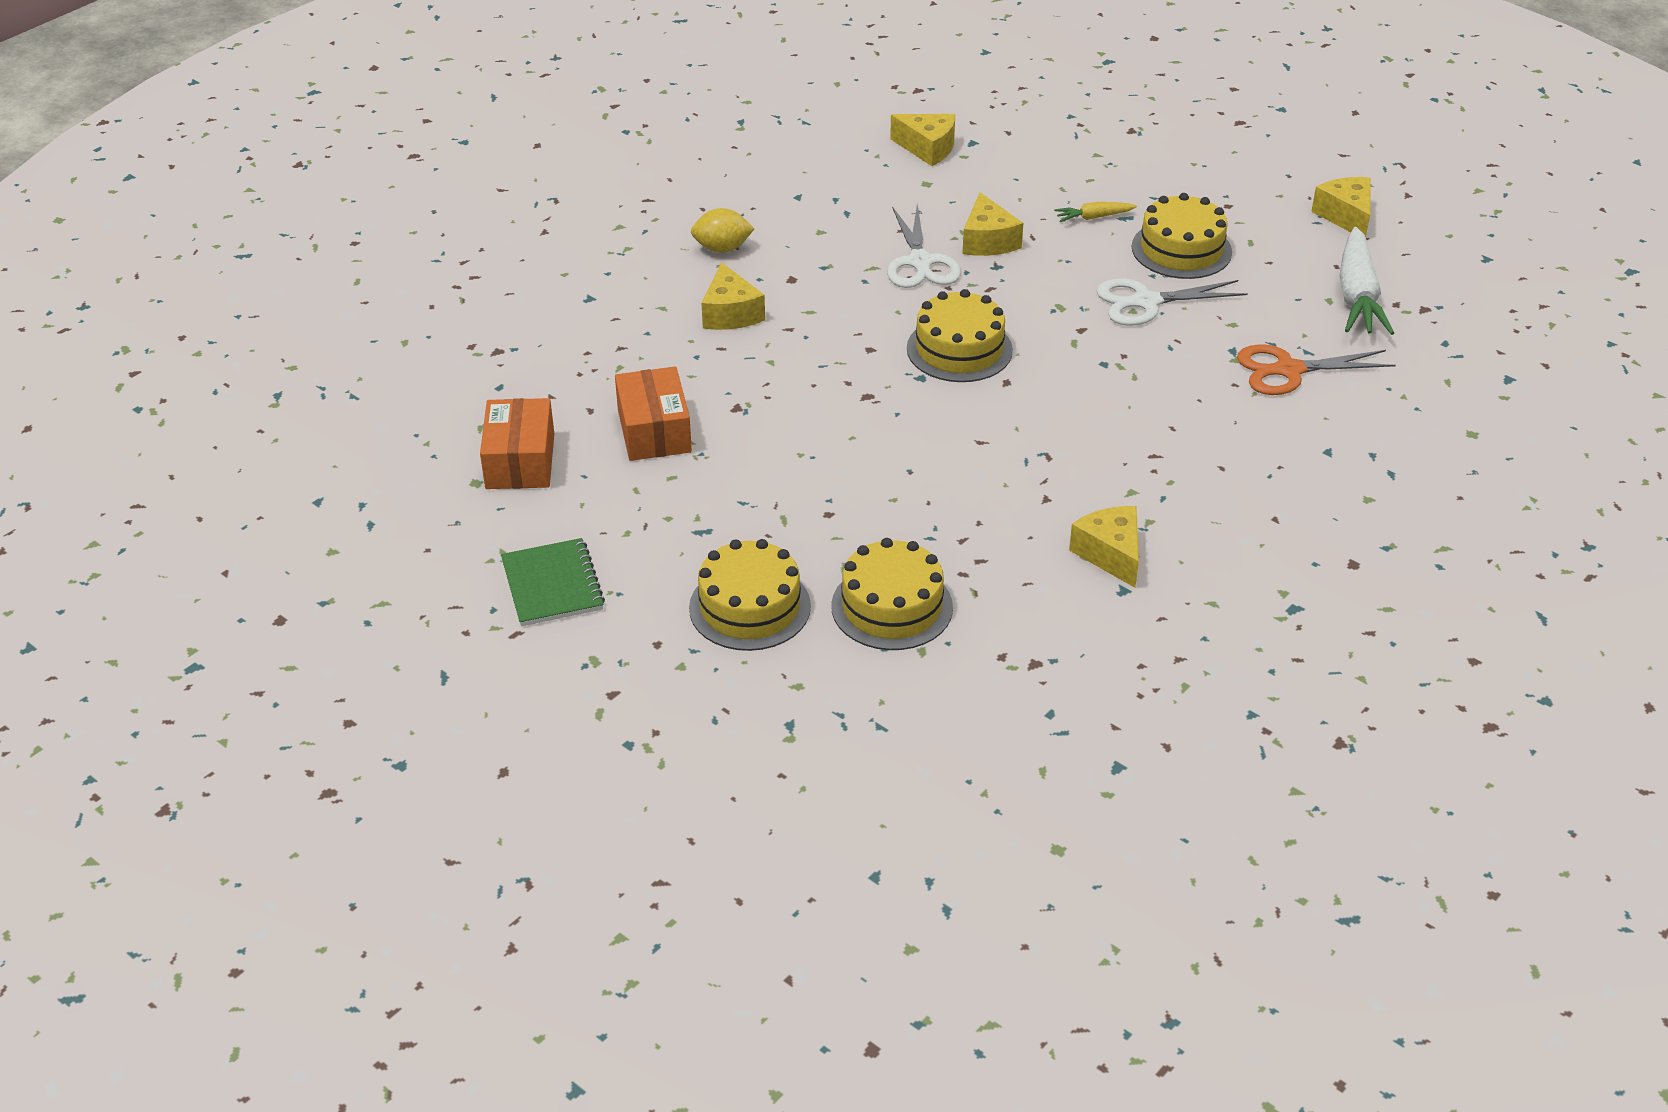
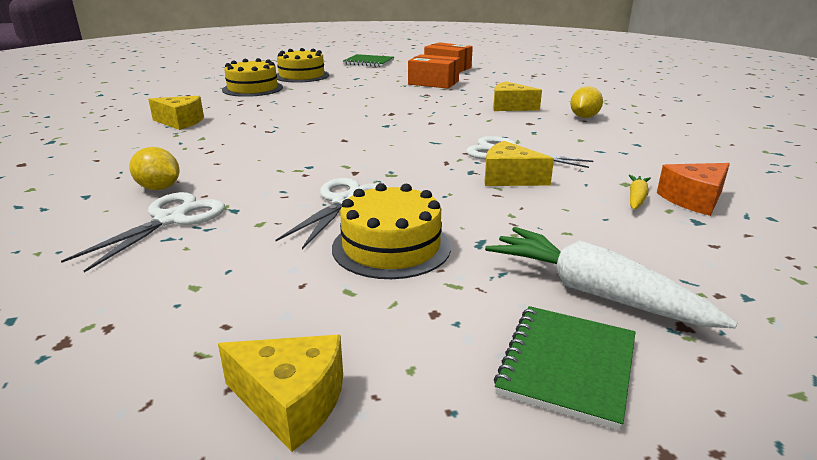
camera: 125 degrees right, 15 degrees down
yellow cheese [890,114,955,166] -> orange cheese [657,163,730,216]
yellow cake [907,289,1013,382] -> none
yellow carrot [1054,202,1137,222] -> yellow carrot moved to [629,175,651,210]
orange scissors [1237,344,1396,395] -> white scissors [61,192,225,272]
white carrot [1340,227,1394,335] -> white carrot moved to [485,227,737,328]
none -> yellow lemon [129,147,180,190]
none -> green notebook [494,306,636,430]

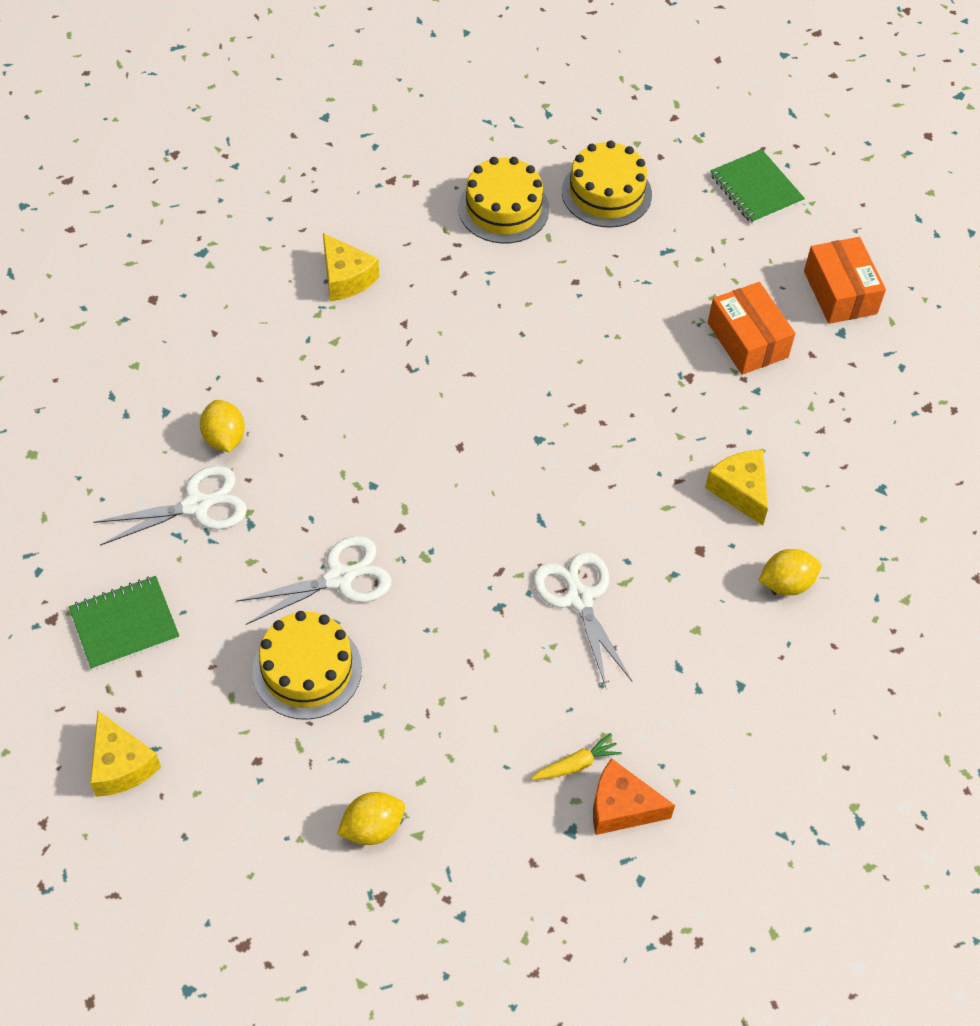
camera: 40 degrees right, 30 degrees up
yellow cheese [485,141,554,186] -> none
white carrot [485,227,737,328] -> yellow lemon [337,792,405,845]
green notebook [494,306,636,430] -> green notebook moved to [69,576,179,670]

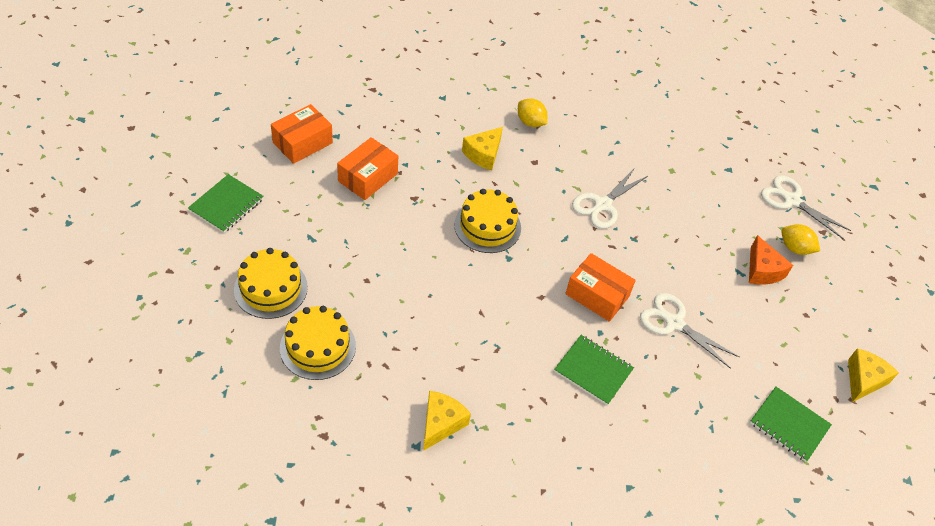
camera: 120 degrees left, 5 degrees down
white scissors [93,466,247,546] -> white scissors moved to [761,175,851,239]
yellow lemon [200,400,245,452] -> none
yellow cake [252,611,362,720] -> yellow cake moved to [454,189,521,253]
yellow carrot [531,733,622,780] -> none
orange cheese [593,758,675,835] -> orange cheese moved to [749,235,793,285]
none -> green notebook [554,335,634,405]
none -> orange box [565,253,636,322]

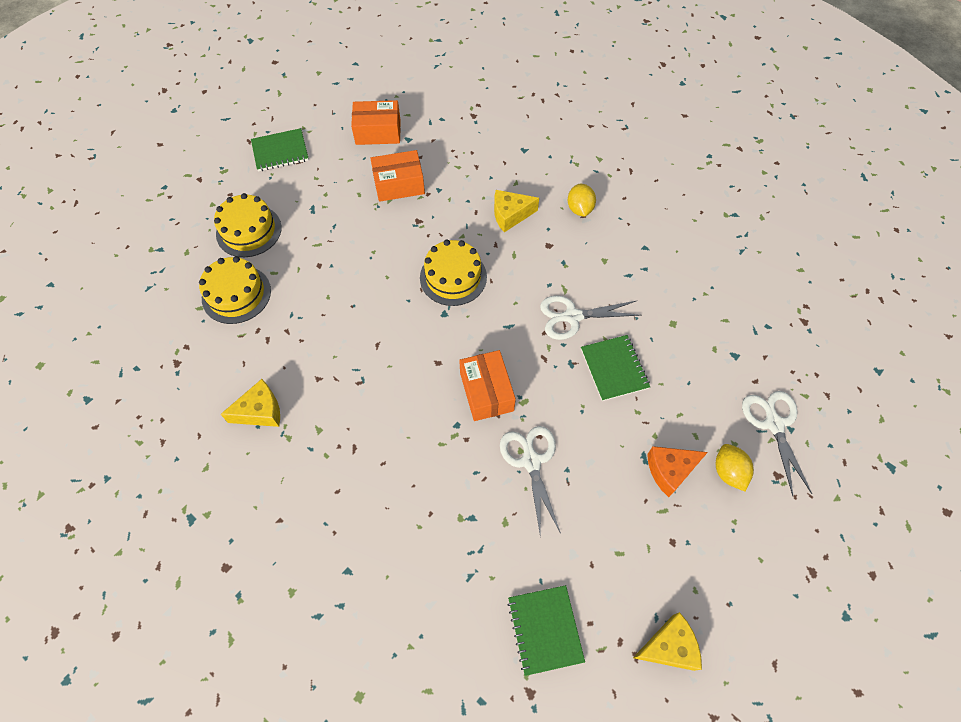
camera: 45 degrees right, 10 degrees up
green notebook [554,335,634,405] -> green notebook moved to [581,335,650,401]
orange cheese [749,235,793,285] -> orange cheese turned 45 degrees clockwise [647,446,708,497]

